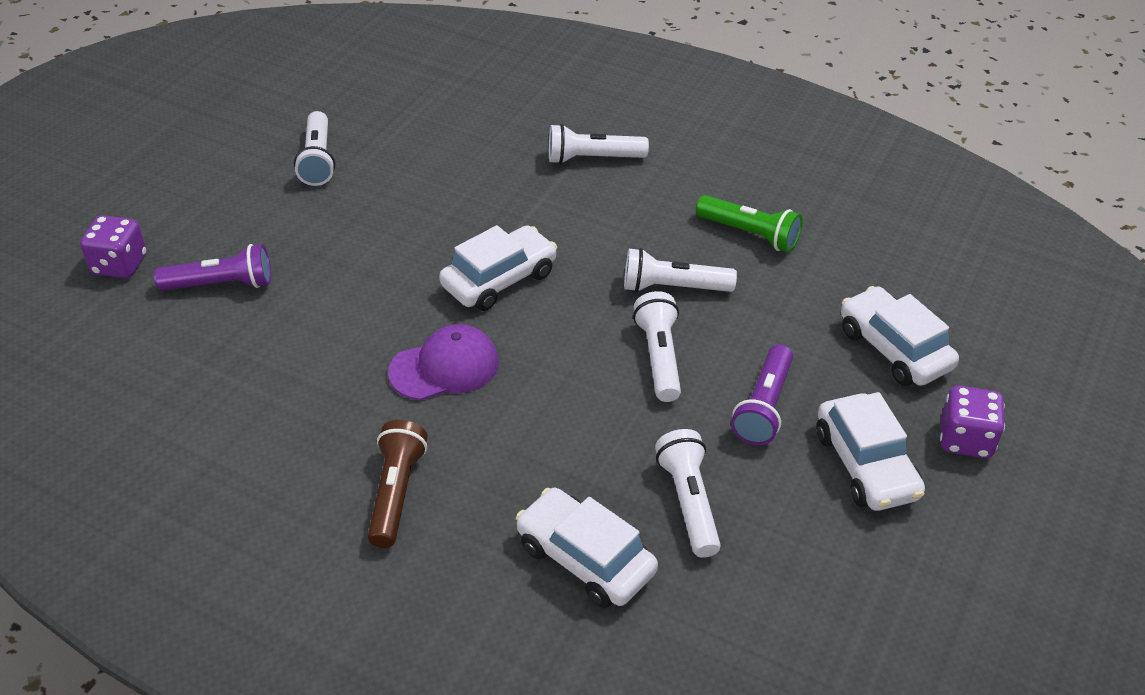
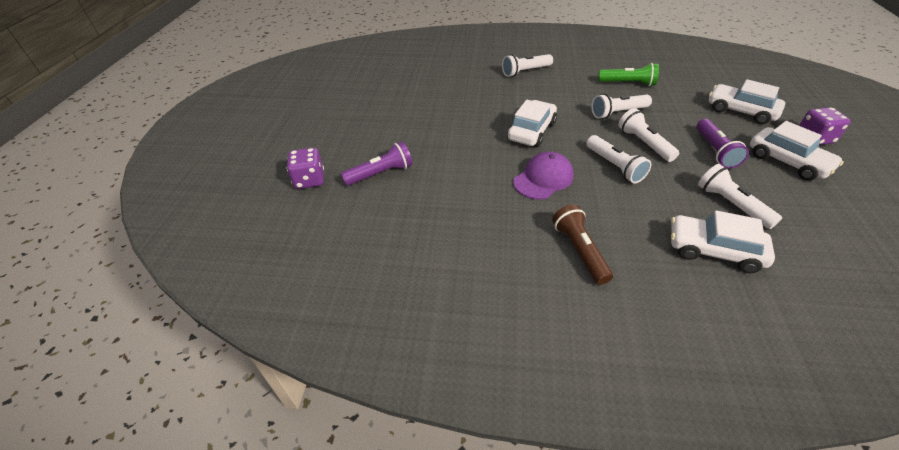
camera: 20 degrees left, 0 degrees up
white flashlight [294,111,335,186] -> white flashlight moved to [586,135,651,184]

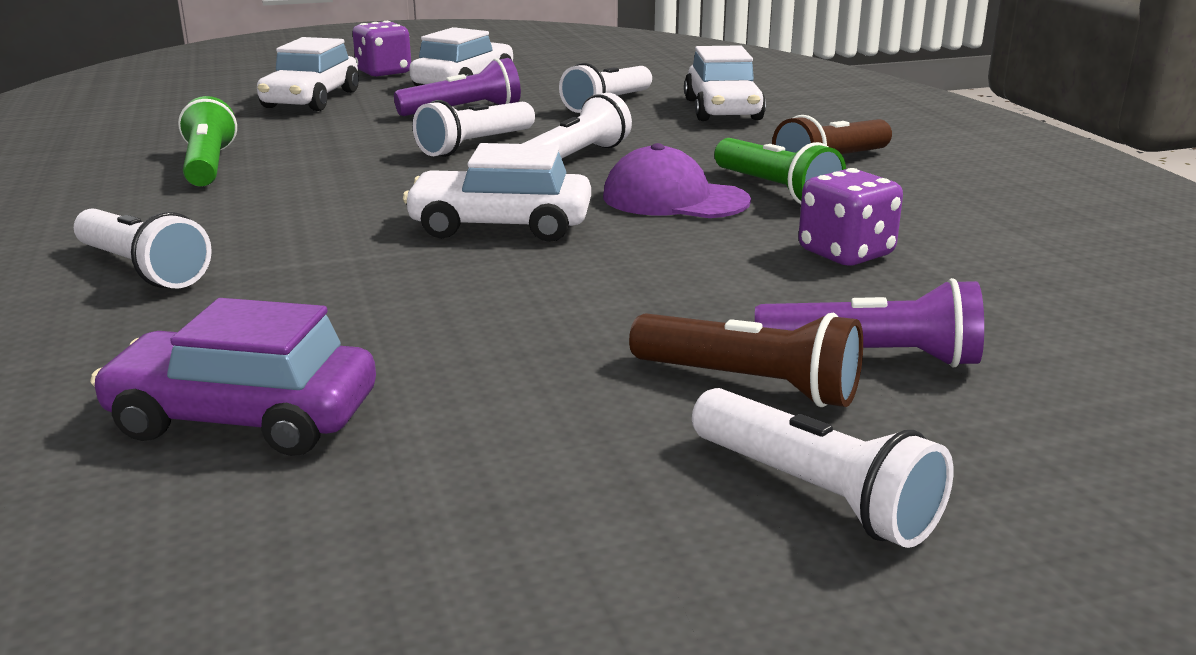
camera: 115 degrees left, 20 degrees down
purple dice [287,148,324,189] -> purple dice moved to [798,168,903,266]
purple flashlight [341,142,412,186] -> purple flashlight turned 150 degrees clockwise [755,278,984,368]
white flashlight [591,94,652,119] -> white flashlight moved to [692,388,953,548]
none -> purple car [90,298,376,456]
none -> brown flashlight [629,313,863,407]
none -> green flashlight [714,138,846,204]

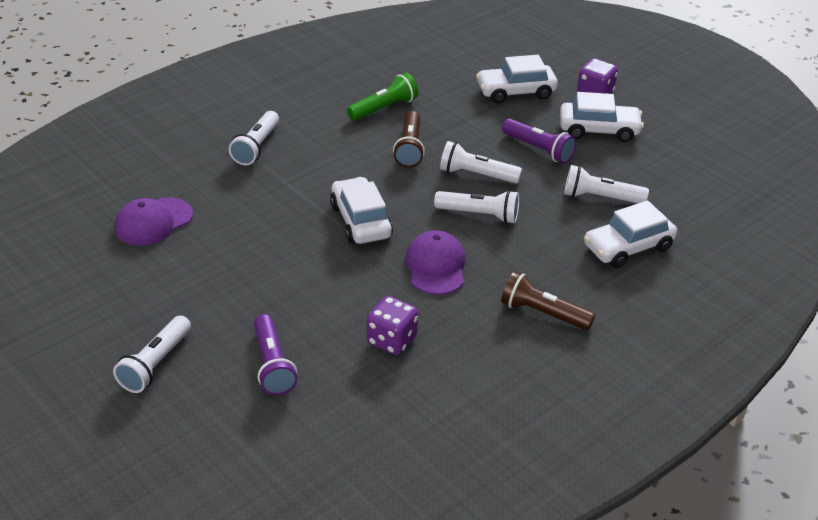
camera: 65 degrees right, 15 degrees up
purple car [90,298,376,456] -> purple cap [115,197,193,246]
brown flashlight [629,313,863,407] -> brown flashlight moved to [393,111,425,168]
green flashlight [714,138,846,204] -> none

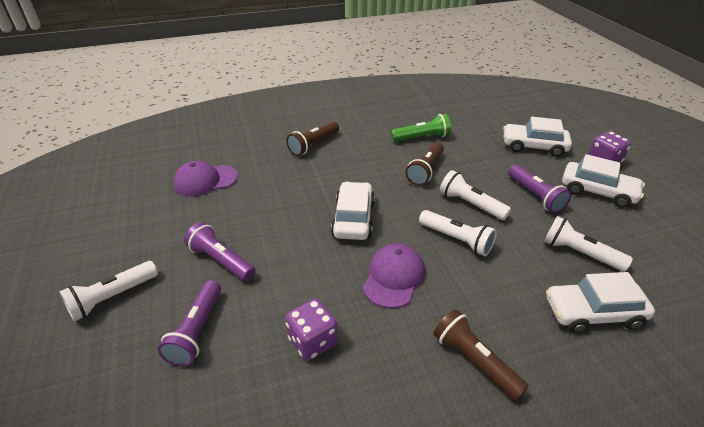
camera: 25 degrees right, 0 degrees up
white flashlight [229,111,279,165] -> brown flashlight [286,121,339,156]
none -> purple flashlight [184,222,256,281]

